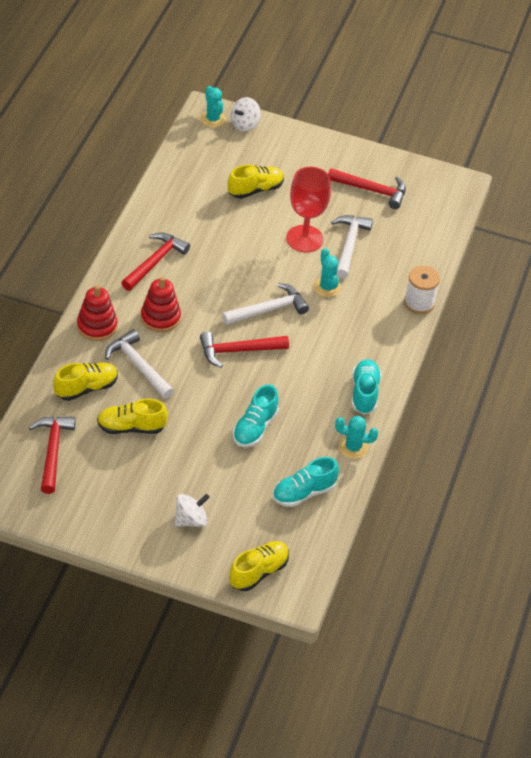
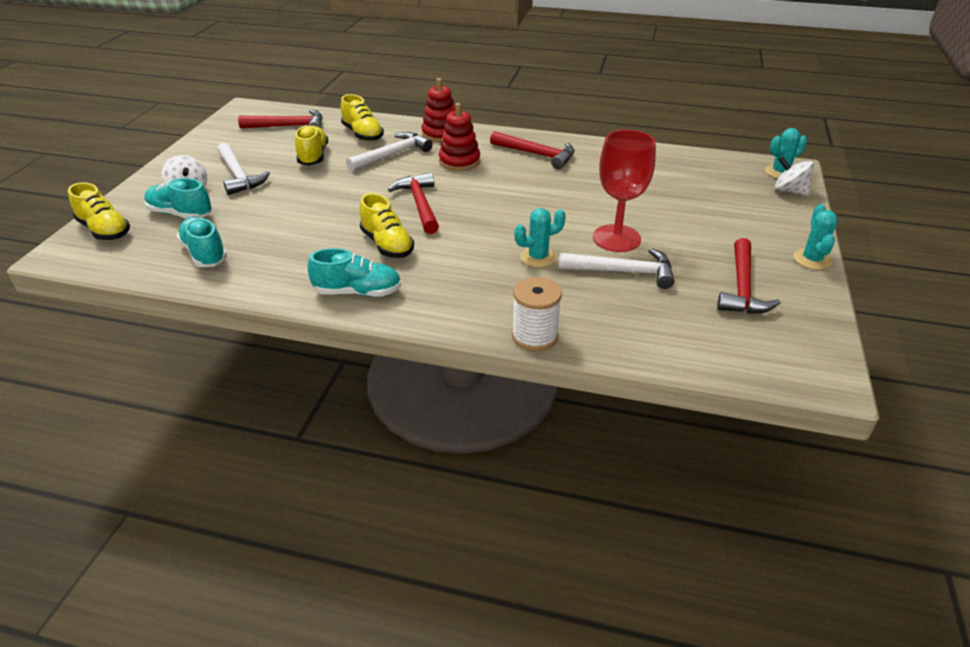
camera: 90 degrees right, 10 degrees down
white hammer [222,283,309,325] -> white hammer moved to [217,143,270,195]
yellow shoe [227,165,284,199] -> yellow shoe moved to [359,193,414,258]
turquoise shoe [233,384,279,447] -> turquoise shoe moved to [144,178,212,219]
turquoise cactus [335,416,378,459] -> turquoise cactus moved to [793,204,838,270]

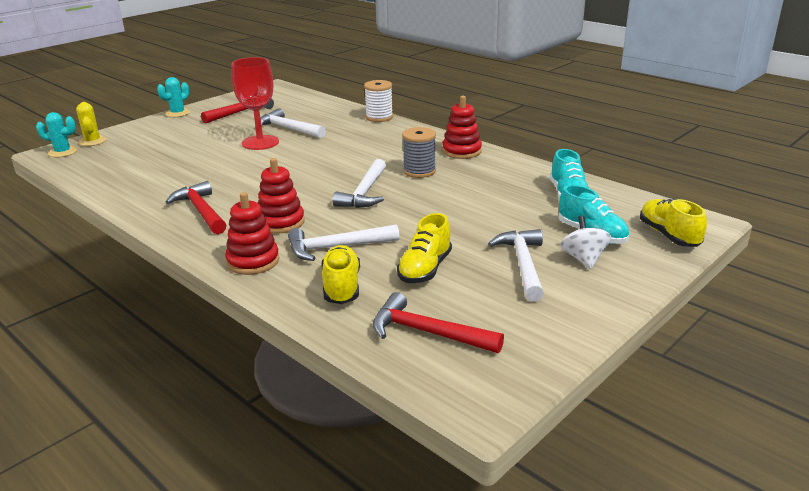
camera: 150 degrees left, 10 degrees down
turquoise shoe [308,248,401,297] -> red stacking toy [442,96,482,159]
yellow shoe [359,193,414,258] -> grey spool [402,127,436,178]
red hammer [388,172,439,234] -> white hammer [332,159,386,208]
turquoise cactus [514,208,566,267] -> none
white spinning top [775,156,814,196] -> yellow cactus [76,102,106,146]

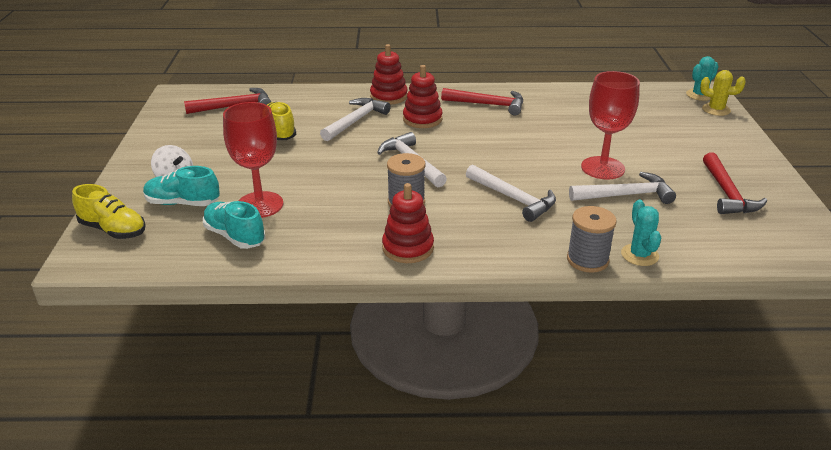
camera: 135 degrees right, 5 degrees up
turquoise cactus [157,77,190,117] -> turquoise cactus moved to [621,200,661,266]
yellow shoe [321,245,360,304] -> none
white spool [364,80,393,122] -> grey spool [567,206,617,273]
white hammer [488,229,544,302] -> white hammer moved to [466,164,556,222]
none -> red goblet [223,102,283,218]

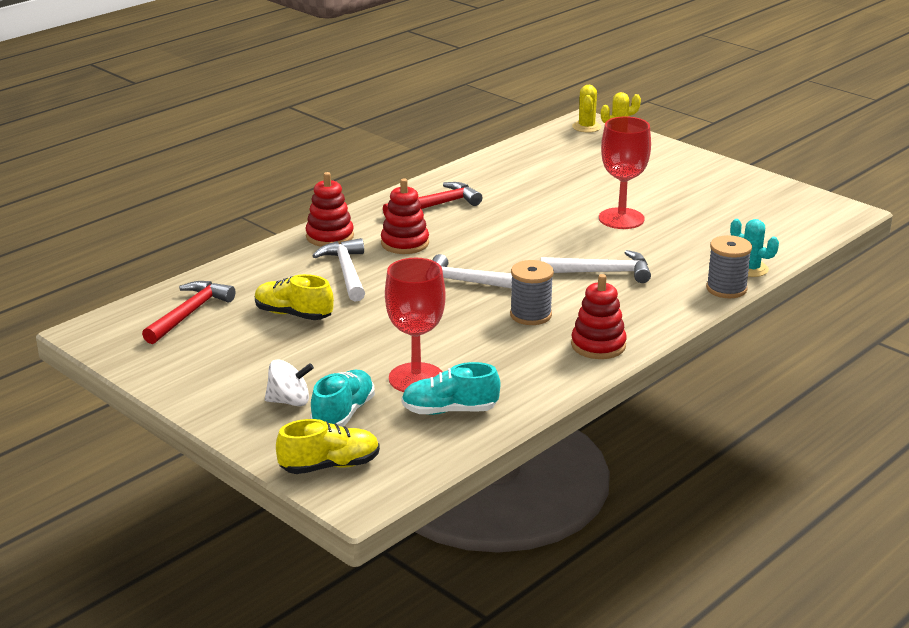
camera: 45 degrees left, 5 degrees down
turquoise shoe [143,166,220,206] -> turquoise shoe turned 150 degrees clockwise [310,370,375,427]
white hammer [569,172,676,204] -> none
turquoise cactus [686,56,719,101] -> yellow cactus [572,85,601,133]
red hammer [703,153,767,214] -> none

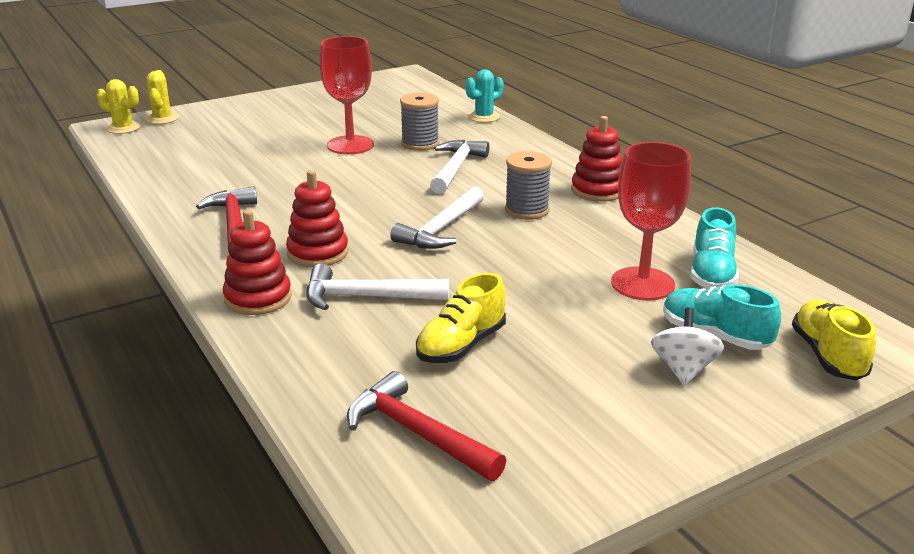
camera: 75 degrees left, 0 degrees up
grey spool [706,235,752,298] -> grey spool moved to [400,93,439,151]

